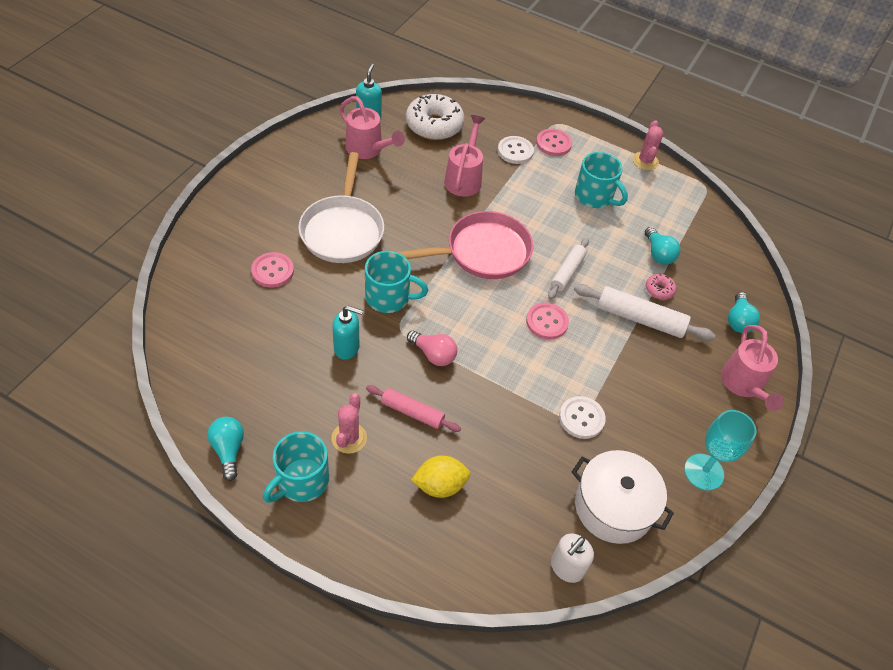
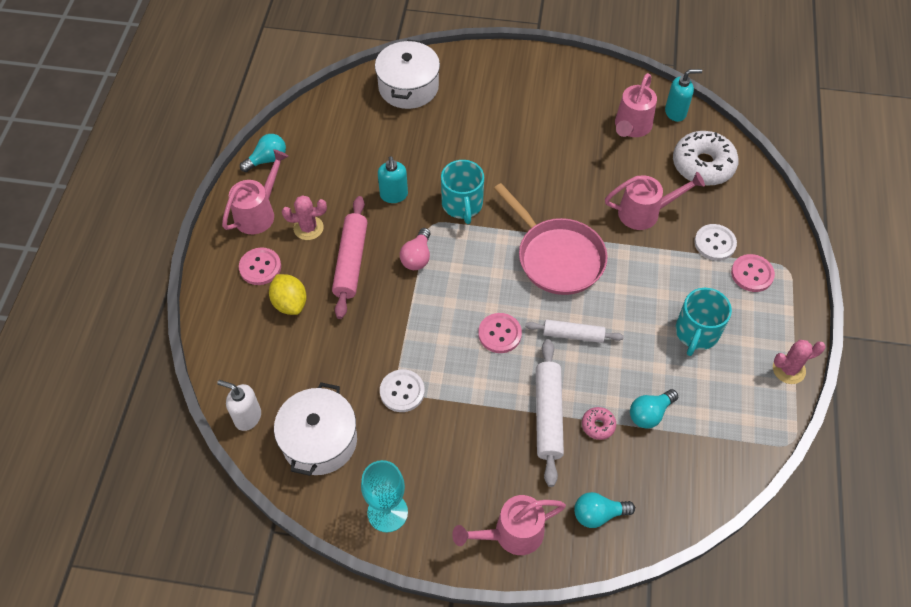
camera: 75 degrees right, 5 degrees up
pink button [251,252,294,288] -> pink button moved to [239,247,281,285]
turquoise mug [263,431,329,503] -> pink watering can [222,149,289,234]
white pan [298,152,384,263] -> none
pink rolling pin [366,385,461,432] -> pink rolling pin [332,196,368,319], size x1.53
none -> white pot [375,39,440,109]

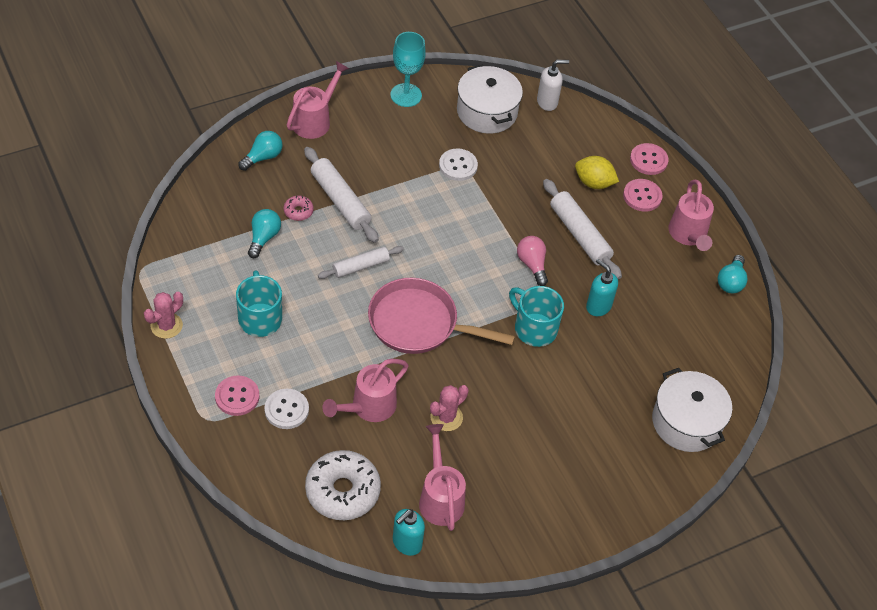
camera: 140 degrees right, 5 degrees down
pink cactus [282,195,327,240] -> pink cactus moved to [430,385,469,431]
pink rolling pin [332,196,368,319] -> white rolling pin [543,179,622,279]
pink button [478,313,522,353] -> pink button moved to [630,143,669,175]

